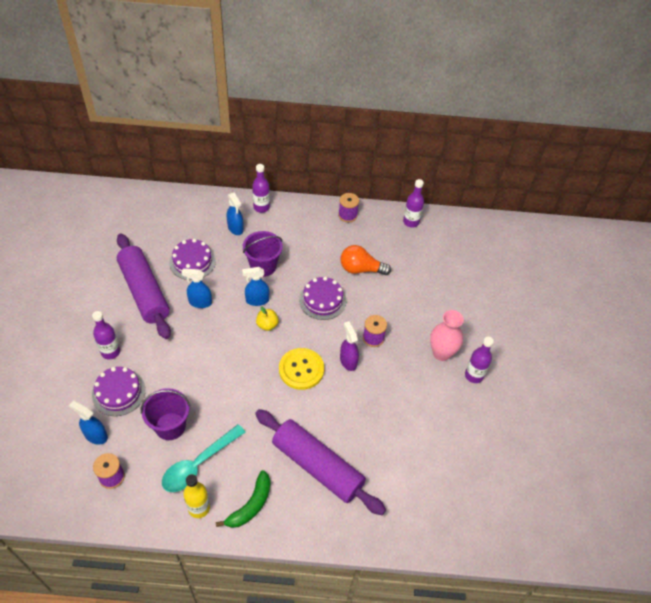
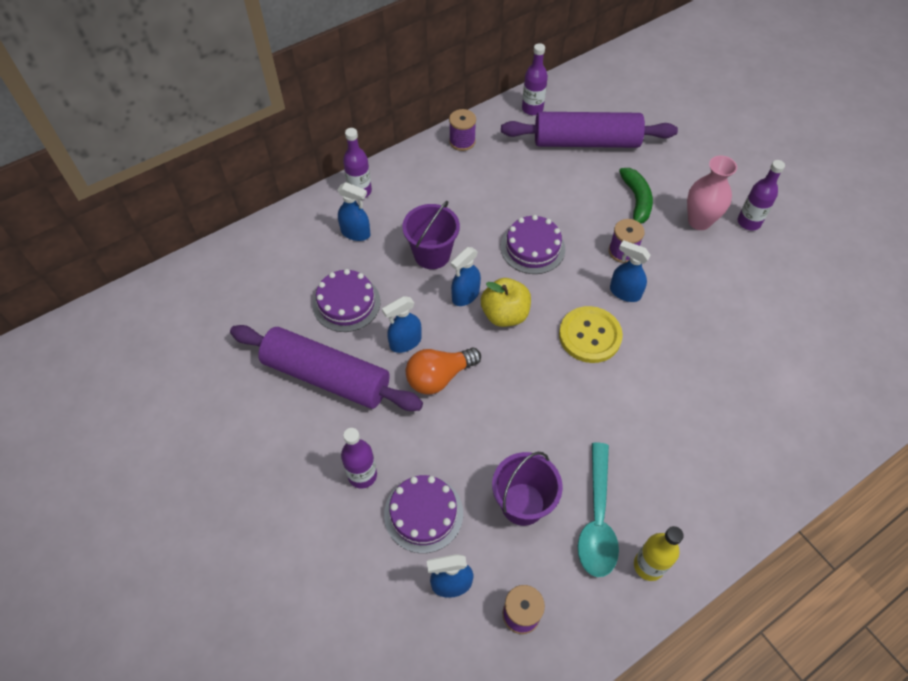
camera: 35 degrees left, 5 degrees up
green banana [216,470,270,528] -> green banana moved to [619,168,653,224]
purple rolling pin [255,409,386,515] -> purple rolling pin moved to [501,112,678,148]
yellow apple [256,306,279,331] -> yellow apple [481,278,531,327], size x1.58
orange light bulb [340,245,391,275] -> orange light bulb moved to [406,348,481,394]
purple spray bottle [340,321,359,371] -> blue spray bottle [610,240,651,302]

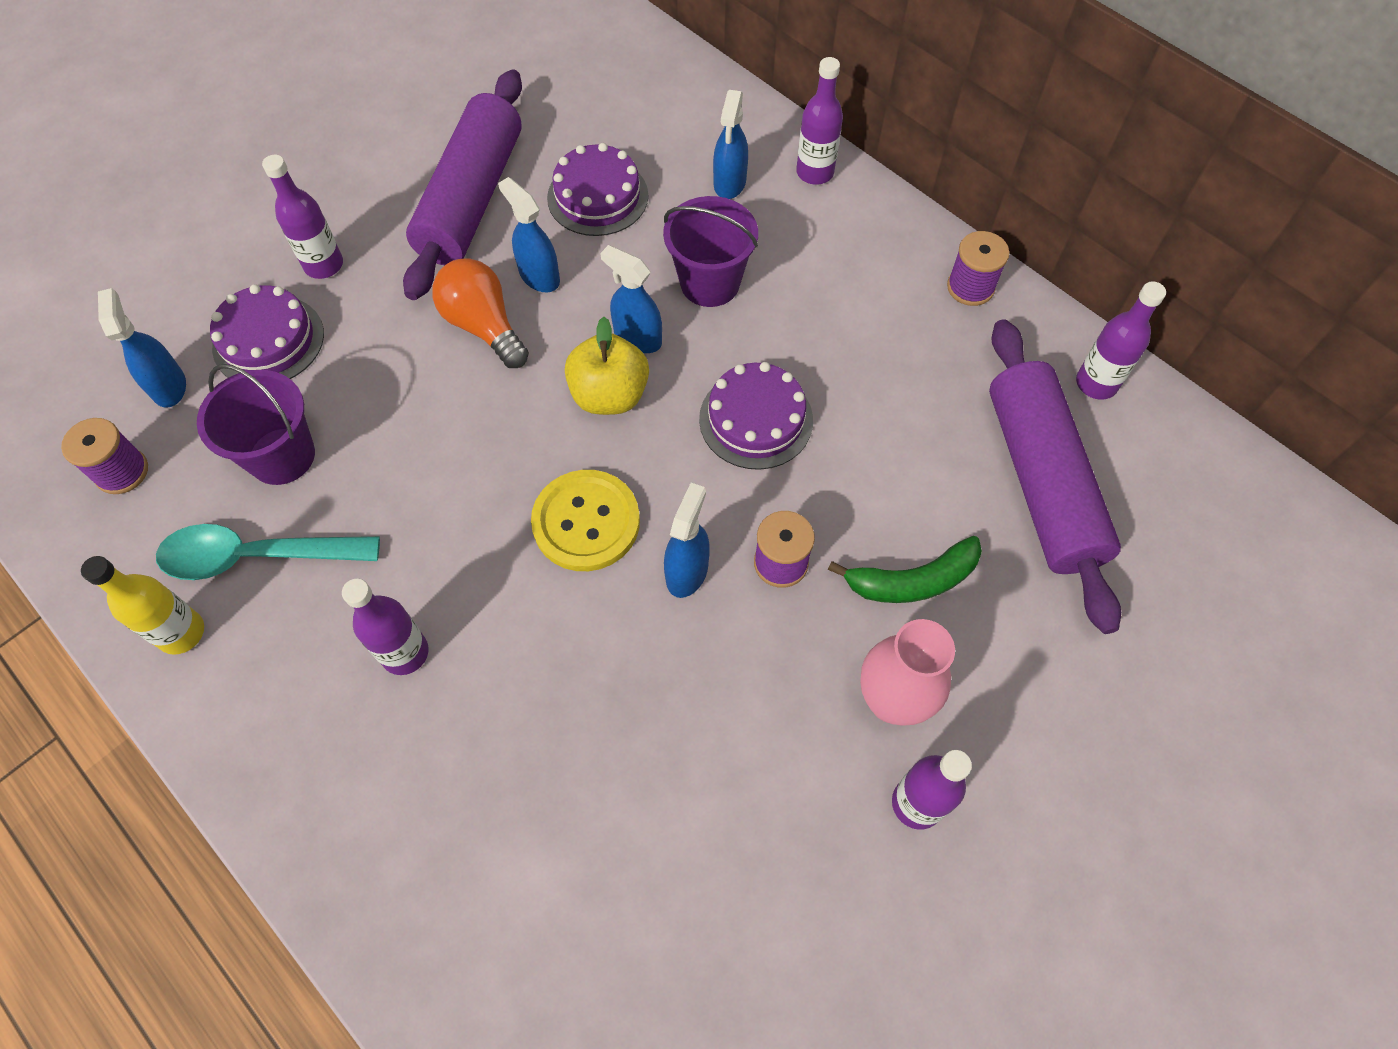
camera: 80 degrees right, 5 degrees up
none -> purple bottle [342,579,428,675]

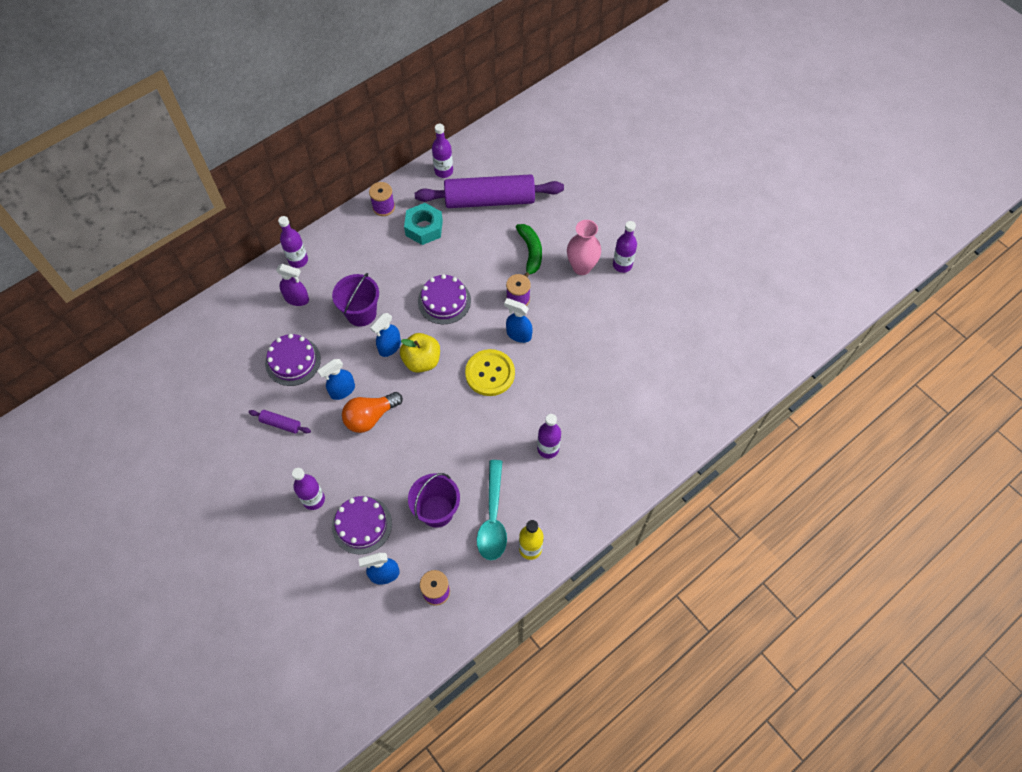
camera: 85 degrees left, 0 degrees up
purple rolling pin [403,69,522,300] -> purple rolling pin [248,410,311,433], size x0.40
blue spray bottle [713,90,748,199] -> purple spray bottle [276,264,309,306]
none -> turquoise nut [404,203,443,245]

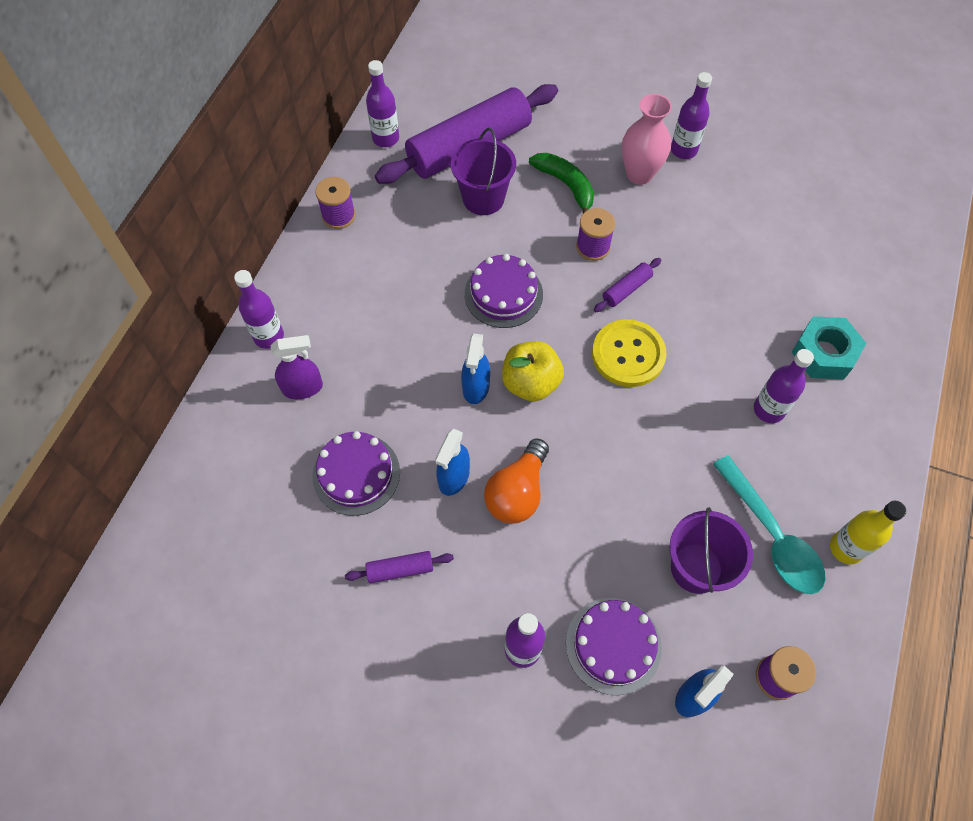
camera: 30 degrees left, 0 degrees up
purple bucket [332,273,379,327] -> purple bucket moved to [451,128,516,215]
turquoise nut [404,203,443,245] -> turquoise nut moved to [792,316,866,380]
blue spray bottle [504,298,533,343] -> purple rolling pin [594,258,661,312]

